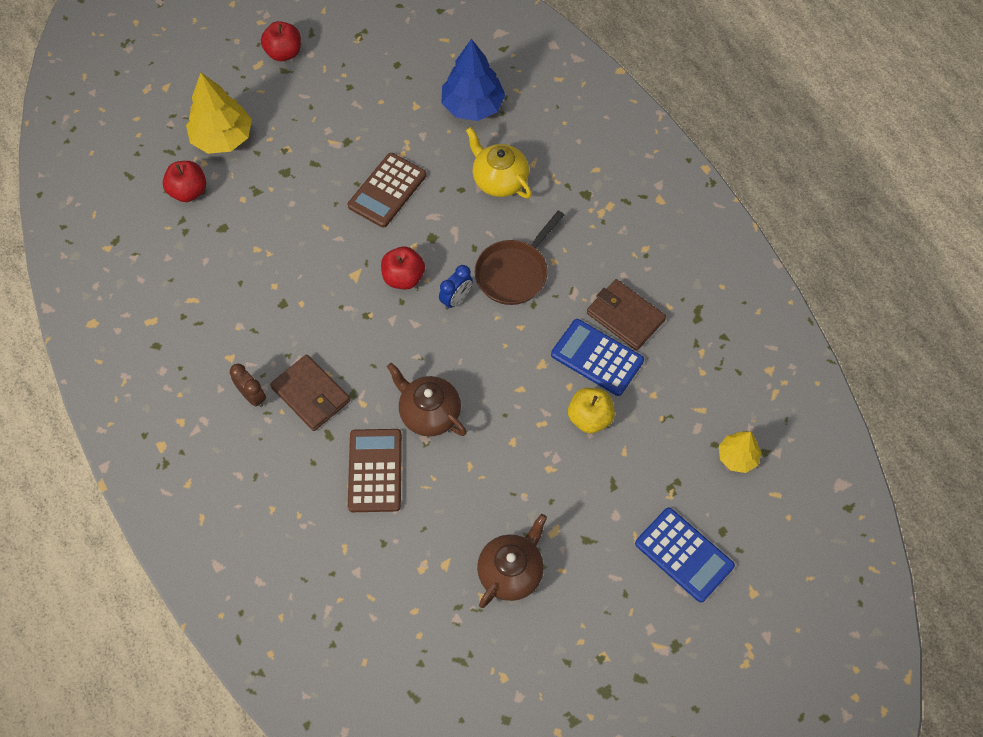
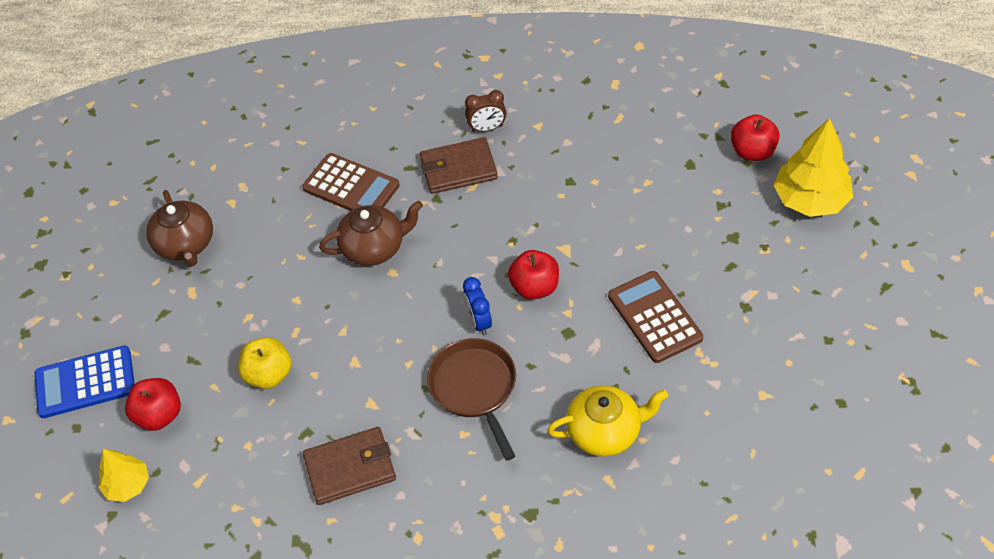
camera: 125 degrees right, 10 degrees down
red apple [261,21,301,61] -> red apple moved to [125,378,181,431]
blue tree [441,39,505,121] -> none
blue calculator [551,319,644,396] -> none

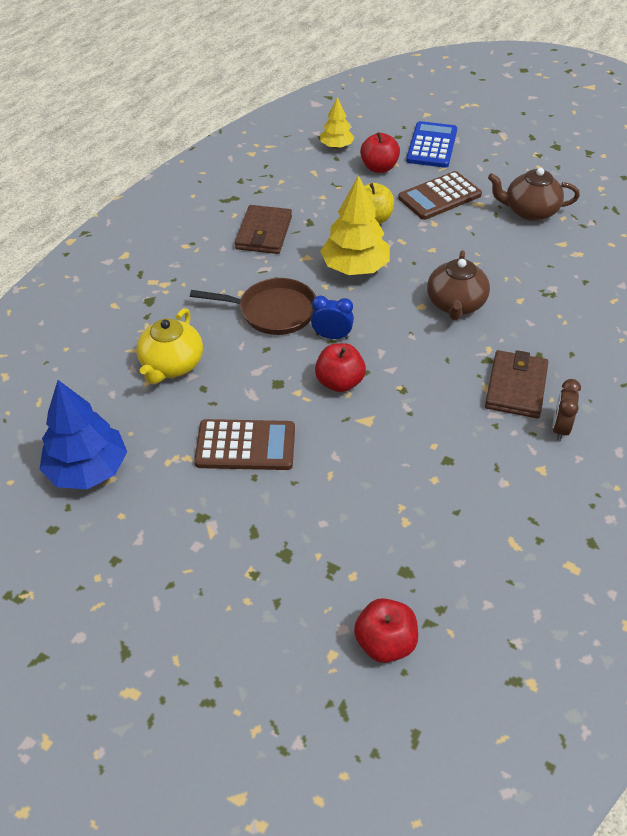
camera: 115 degrees right, 5 degrees down
brown calculator [302,153,400,211] -> brown calculator moved to [398,171,482,220]
yellow tree [773,118,853,217] -> yellow tree moved to [320,175,390,275]
none -> blue tree [39,380,127,489]

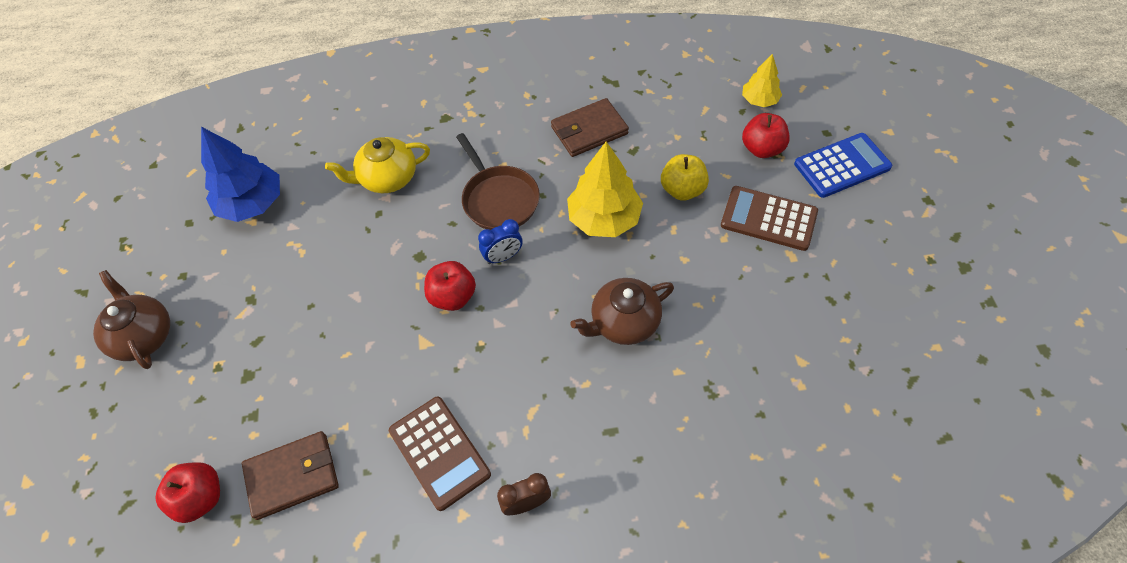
camera: 55 degrees right, 10 degrees up
brown calculator [194,419,295,470] -> brown calculator moved to [389,396,491,511]
blue clock [311,295,354,339] -> blue clock turned 90 degrees clockwise [478,219,523,264]
brown wallet [485,350,548,418] -> brown wallet moved to [242,431,339,520]
brown teapot [488,168,580,221] -> brown teapot moved to [93,270,170,369]

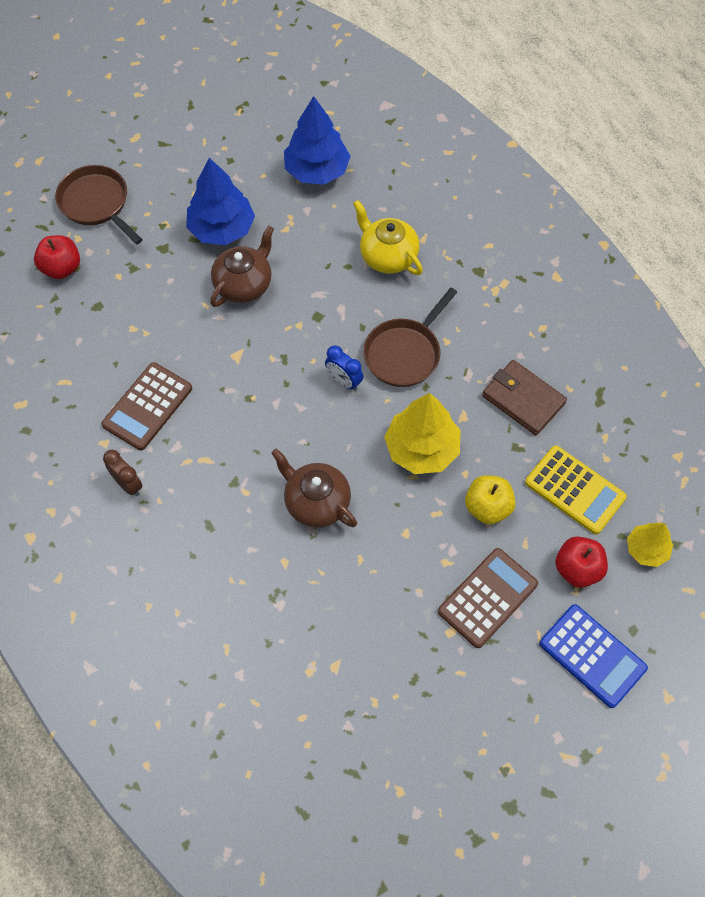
camera: 65 degrees right, 5 degrees up
brown teapot [93,270,170,369] -> brown teapot moved to [210,225,274,307]
brown wallet [242,431,339,520] -> none
red apple [424,261,476,311] -> none
brown calculator [721,186,818,251] -> brown calculator turned 45 degrees clockwise [438,548,538,648]
none -> brown pan [55,165,143,244]
none -> blue tree [186,158,255,245]
none -> yellow calculator [525,446,627,535]

